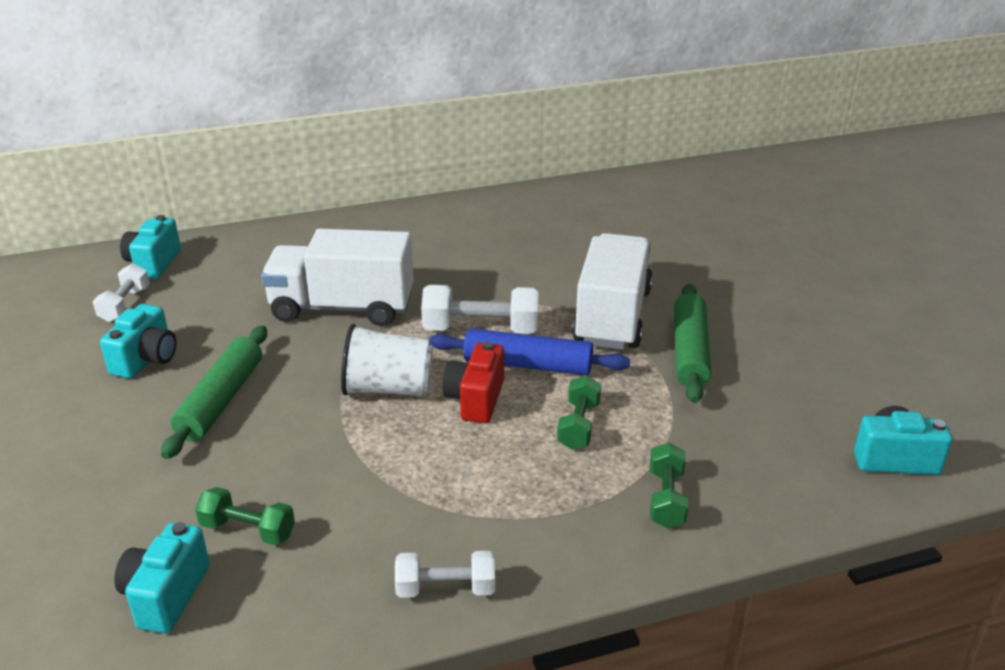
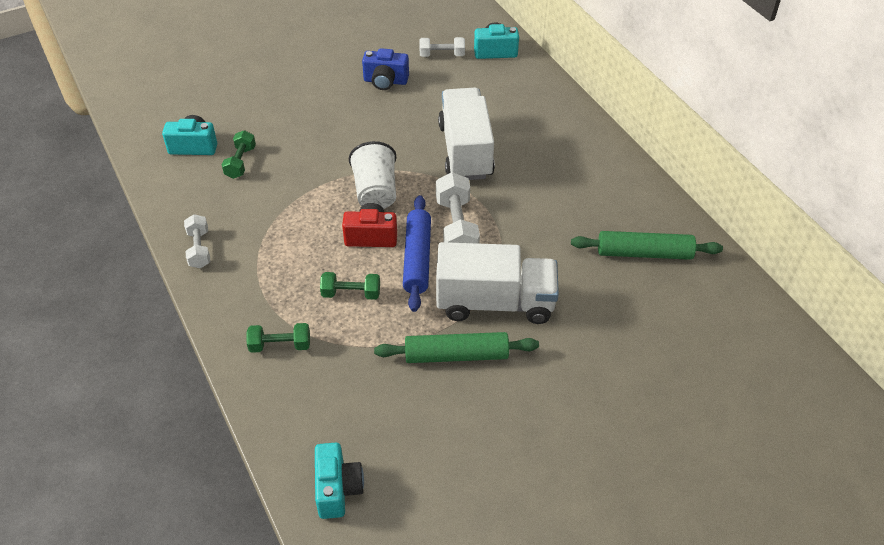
camera: 80 degrees right, 15 degrees up
turquoise camera [100,304,177,379] -> blue camera [362,48,409,90]
green rolling pin [161,326,267,459] -> green rolling pin moved to [571,231,723,260]

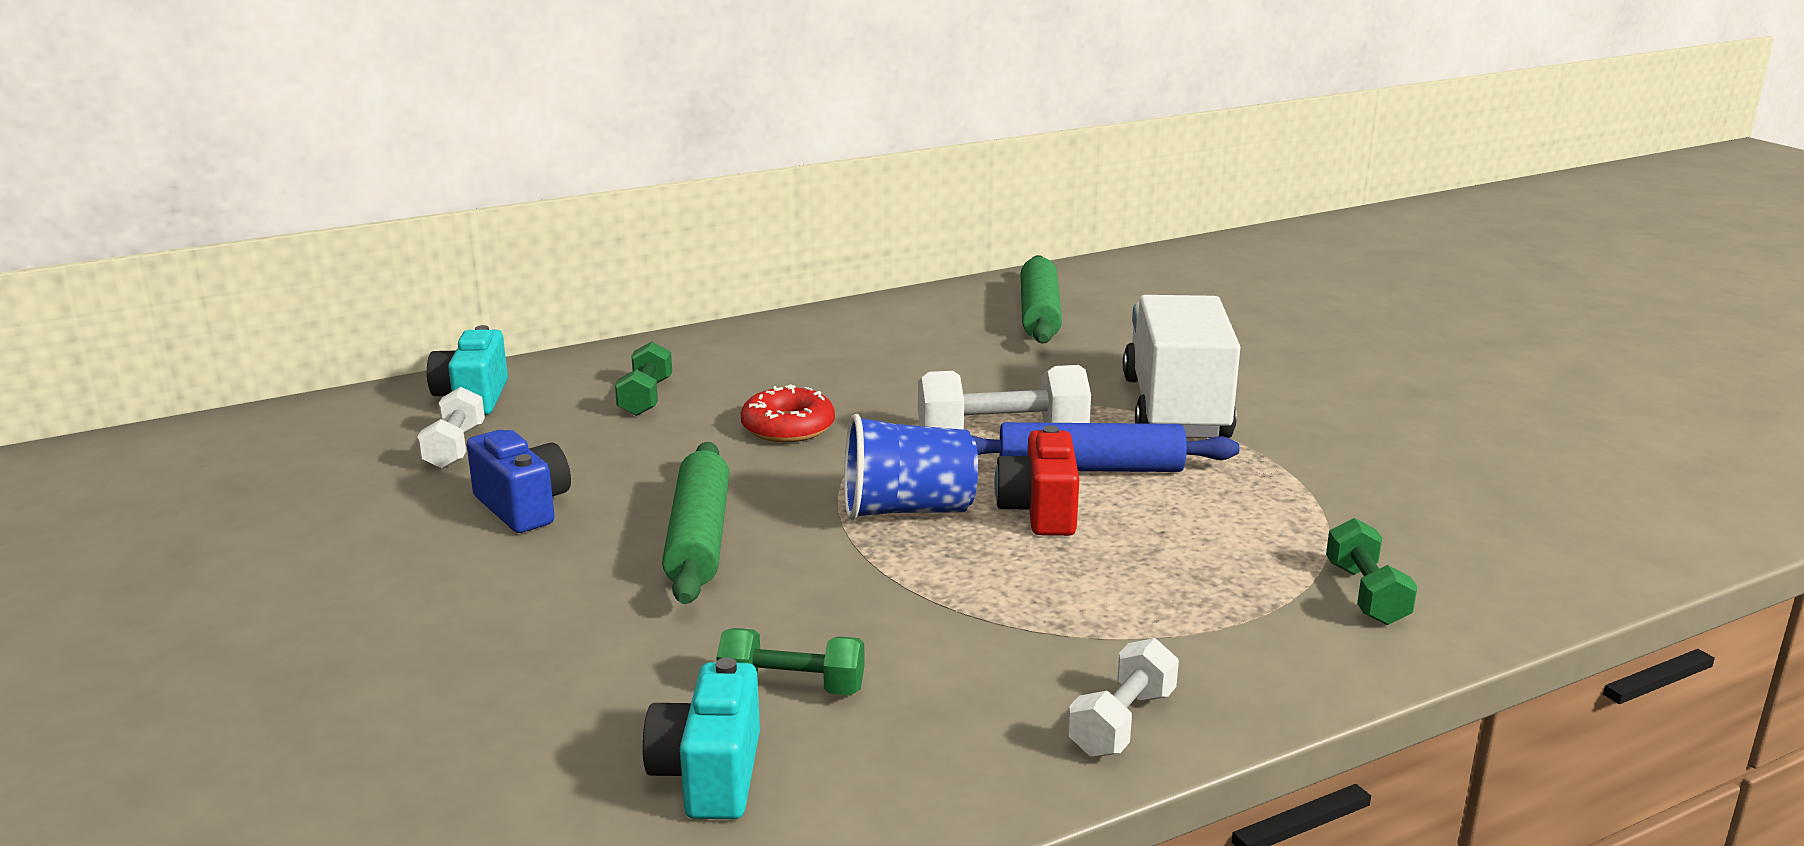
camera: 90 degrees left, 25 degrees down
white dumbbell [184,214,210,268] -> white dumbbell turned 45 degrees counterclockwise [1068,638,1179,757]
turquoise camera [315,443,364,519] -> none
green dumbbell [320,272,380,300] -> green dumbbell moved to [615,342,672,416]
white cup [349,141,396,209] -> blue cup [844,414,978,520]
blue camera [362,48,409,90] -> blue camera turned 45 degrees counterclockwise [467,430,571,533]
green rolling pin [374,332,539,363] -> green rolling pin moved to [662,442,730,604]
white truck [438,88,495,180] -> red donut [741,384,835,443]

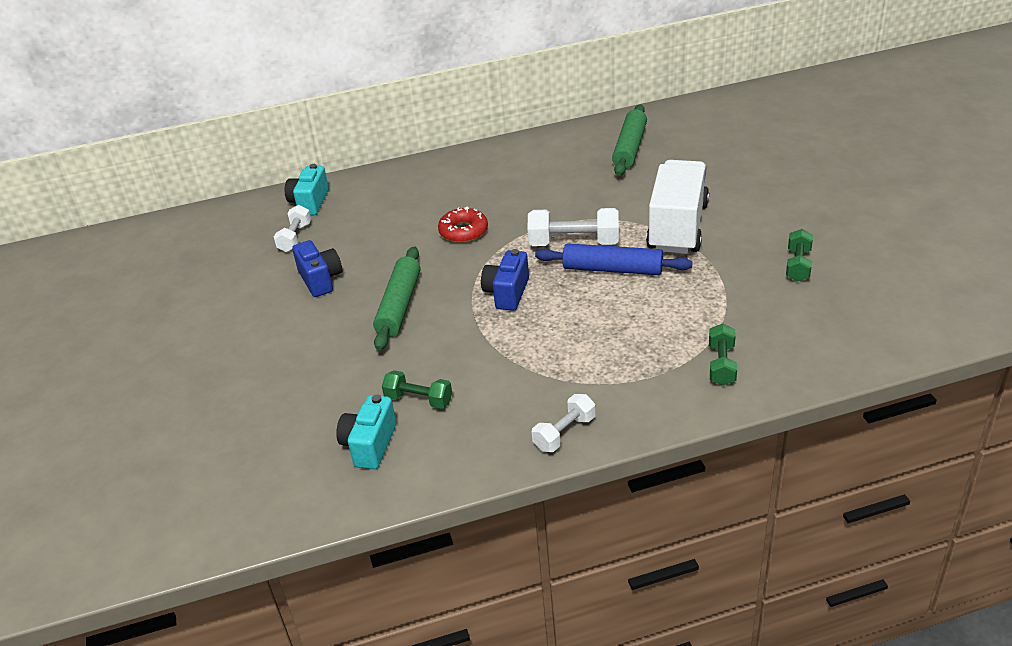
camera: 15 degrees right, 15 degrees up
green dumbbell [615,342,672,416] -> green dumbbell moved to [786,229,813,282]
blue cup [844,414,978,520] -> blue camera [481,249,529,311]
red camera [994,426,1079,536] -> none

